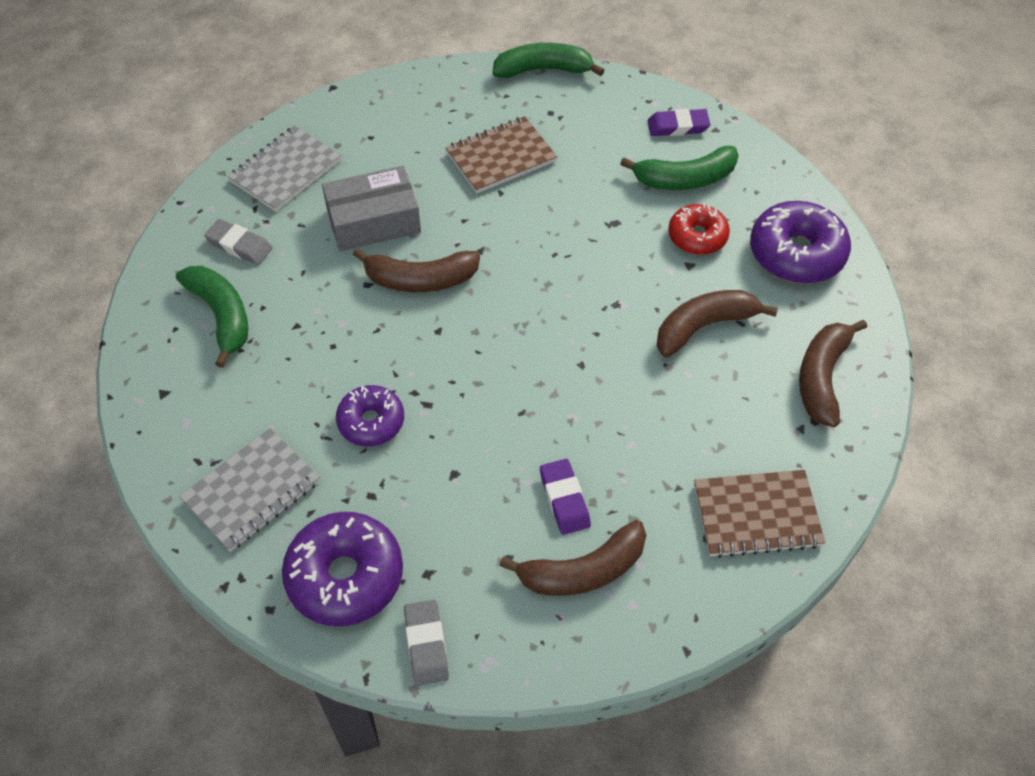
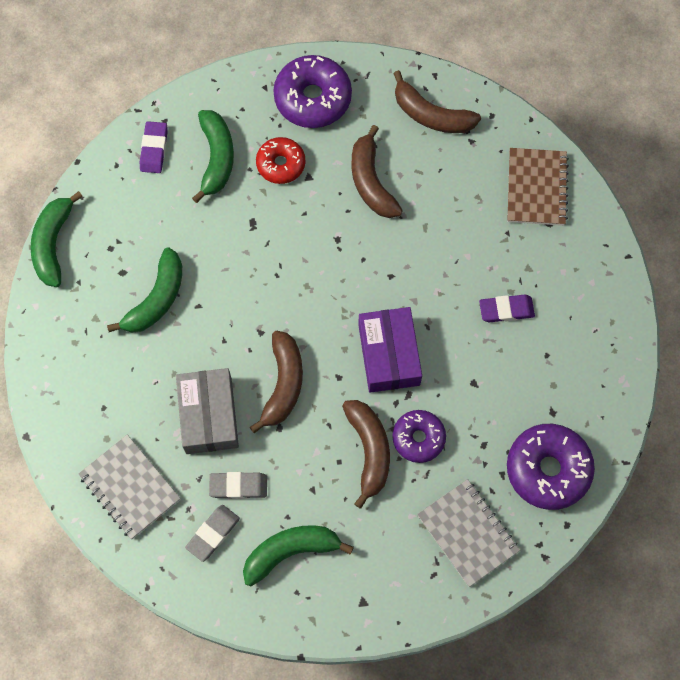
camera: 80 degrees left, 15 degrees up
grey eraser [404,600,449,686] -> grey eraser moved to [209,472,267,499]
brown notebook [445,116,557,193] -> green banana [107,247,182,333]
brown banana [499,520,646,596] -> brown banana moved to [342,400,390,509]
none -> purple box [358,307,422,393]

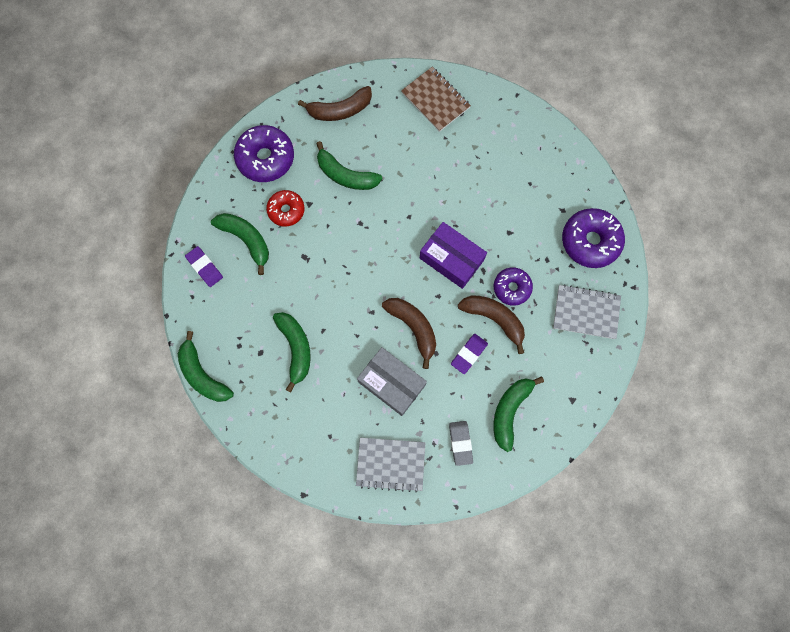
camera: 45 degrees left, 5 degrees up
grey eraser [209,472,267,499] -> none
brown banana [351,125,403,218] -> green banana [316,141,382,190]
purple eraser [479,295,535,322] -> purple eraser moved to [451,334,488,374]

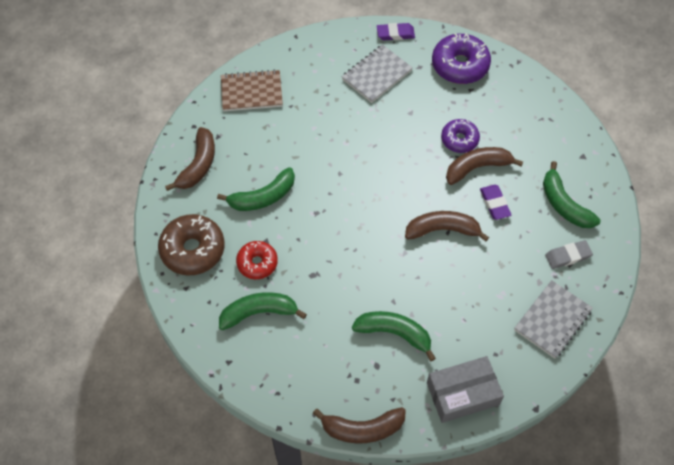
camera: 55 degrees left, 15 degrees down
green banana [178,331,234,402] -> brown banana [313,407,406,444]
purple eraser [185,246,223,287] -> purple eraser moved to [377,23,415,40]
purple donut [234,125,294,182] -> brown donut [158,214,225,276]
grey box [357,347,427,416] -> grey box moved to [427,356,504,423]
purple box [420,222,487,289] -> none
grey eraser [449,421,473,466] -> grey eraser turned 45 degrees counterclockwise [545,240,593,269]
grey notebook [553,284,621,339] -> grey notebook moved to [342,44,413,103]

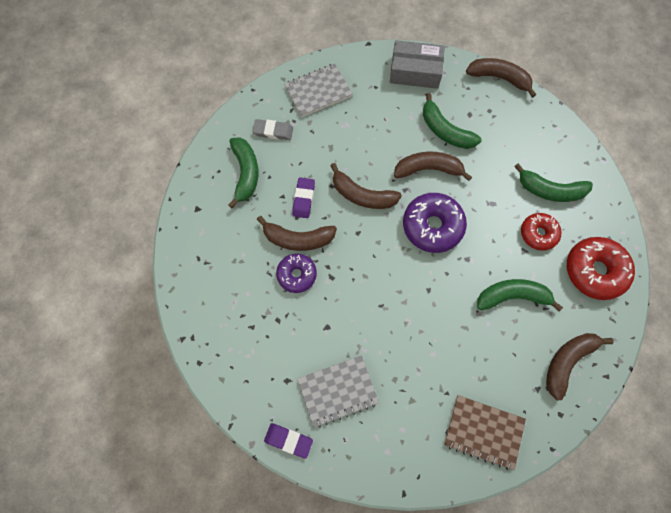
camera: 155 degrees left, 10 degrees up
brown donut [158,214,225,276] -> red donut [567,237,635,300]
purple donut [432,33,491,84] -> purple donut moved to [403,193,467,253]
none -> brown banana [394,152,472,181]

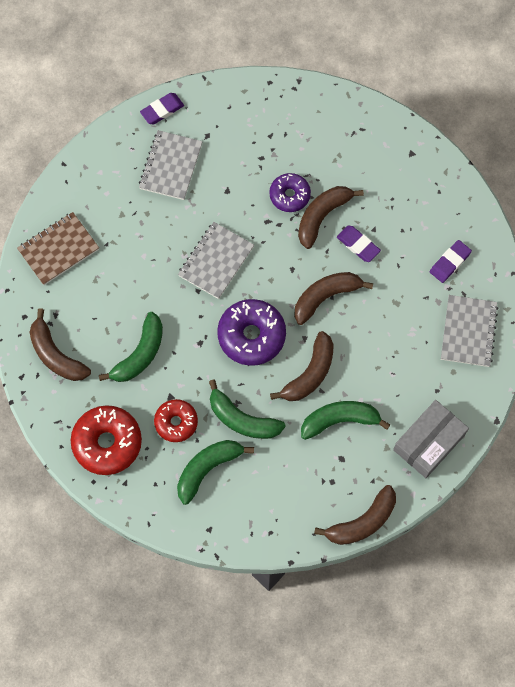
camera: 125 degrees right, 0 degrees up
green banana [229,137,259,208] -> green banana moved to [209,379,286,439]
grey eraser [252,119,293,140] -> purple eraser [430,240,472,283]
brown banana [546,333,614,400] -> brown banana turned 150 degrees clockwise [30,308,91,381]
none -> grey notebook [178,222,254,299]

